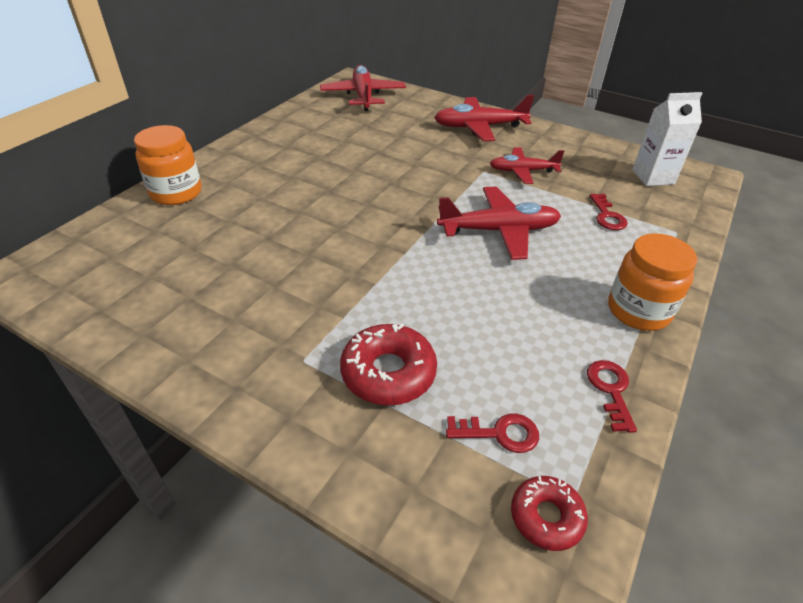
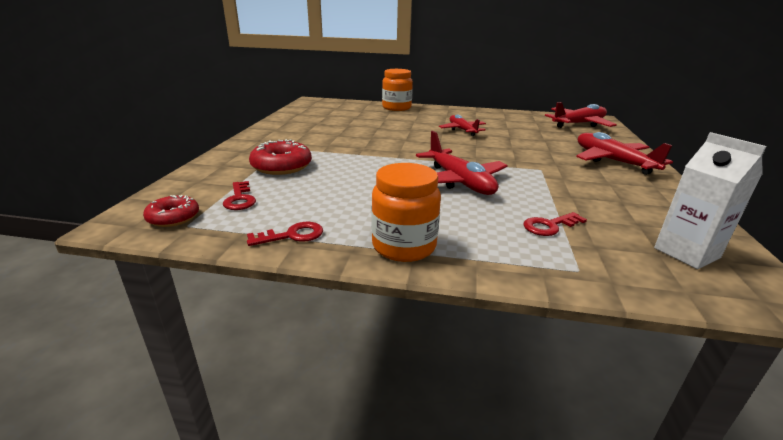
camera: 70 degrees right, 15 degrees down
red plane [490,147,564,184] -> red plane moved to [439,115,486,136]

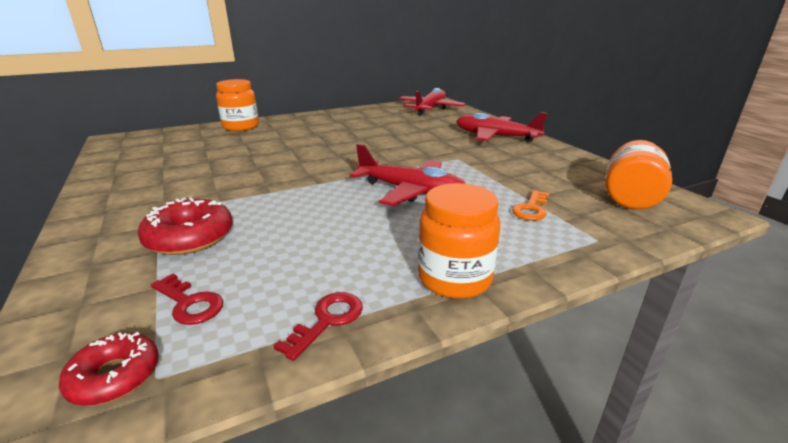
camera: 35 degrees left, 0 degrees up
red plane [439,115,486,136] -> none
red key [523,212,587,236] -> orange key [512,190,550,221]
white carton [654,132,767,269] -> orange jar [606,140,672,209]

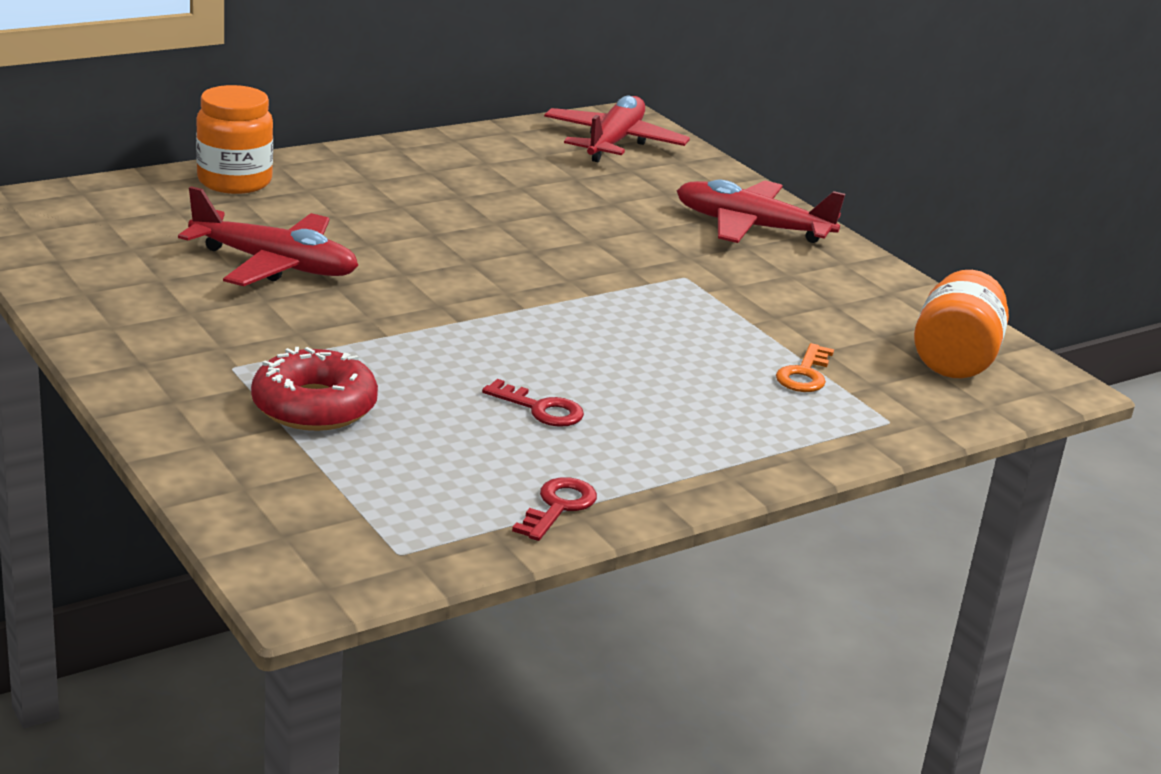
camera: 10 degrees left, 0 degrees up
red donut [59,332,159,406] -> none
red key [151,274,223,325] -> red key moved to [482,379,584,427]
red plane [350,144,466,206] -> red plane moved to [178,186,358,286]
orange jar [418,183,500,299] -> none

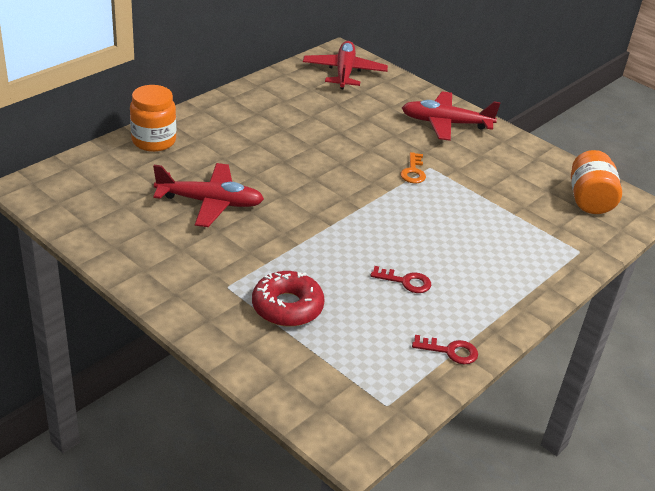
camera: 15 degrees left, 10 degrees up
red key [512,477,597,541] -> red key turned 90 degrees clockwise [412,335,478,364]
orange key [776,343,834,392] -> orange key moved to [400,152,426,183]

